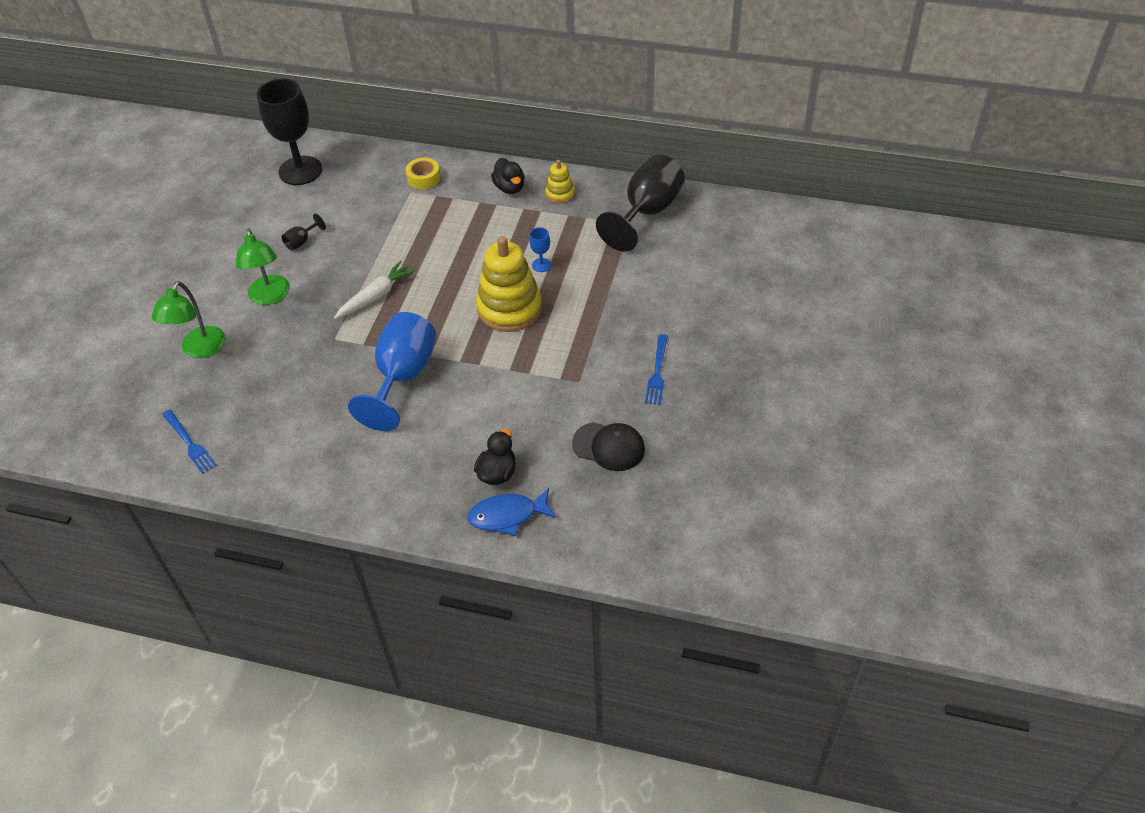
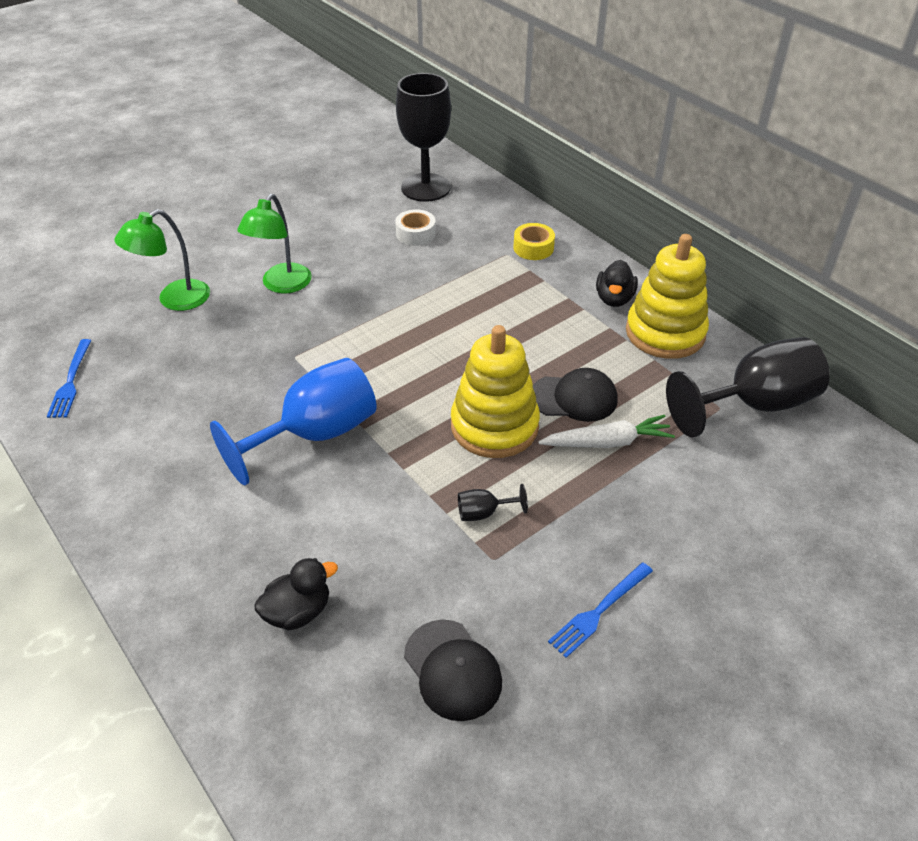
camera: 35 degrees right, 5 degrees down
black goblet [281,213,326,251] -> black goblet moved to [458,484,528,521]
white carrot [334,261,415,319] -> white carrot moved to [538,415,675,448]
blue fish [468,488,557,536] -> none
blue goblet [529,227,551,272] -> black cap [533,368,618,422]
yellow stacking toy [545,160,575,204] -> yellow stacking toy [626,234,709,359], size x2.03
none -> white tape [395,209,436,246]

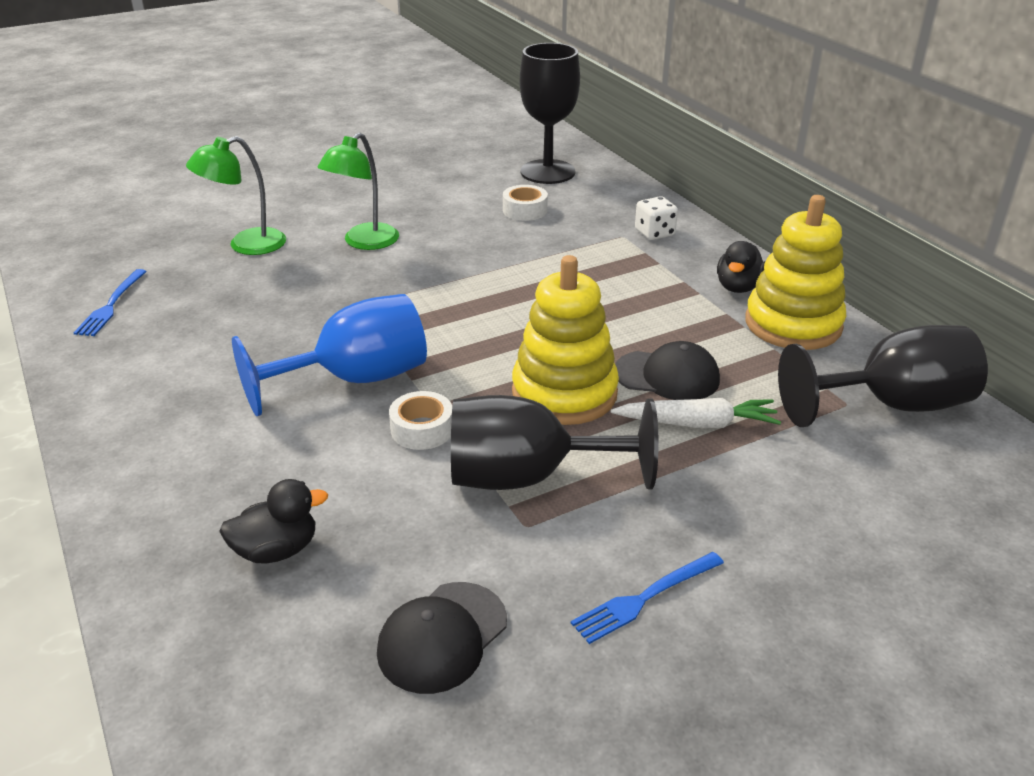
camera: 10 degrees right, 10 degrees down
black cap [404,620,502,721] -> black cap turned 60 degrees clockwise [377,582,507,694]
black goblet [458,484,528,521] -> black goblet [451,395,659,490], size x2.43
yellow tape [513,223,555,260] -> white dice [635,196,678,240]
none -> white tape [389,391,452,450]

